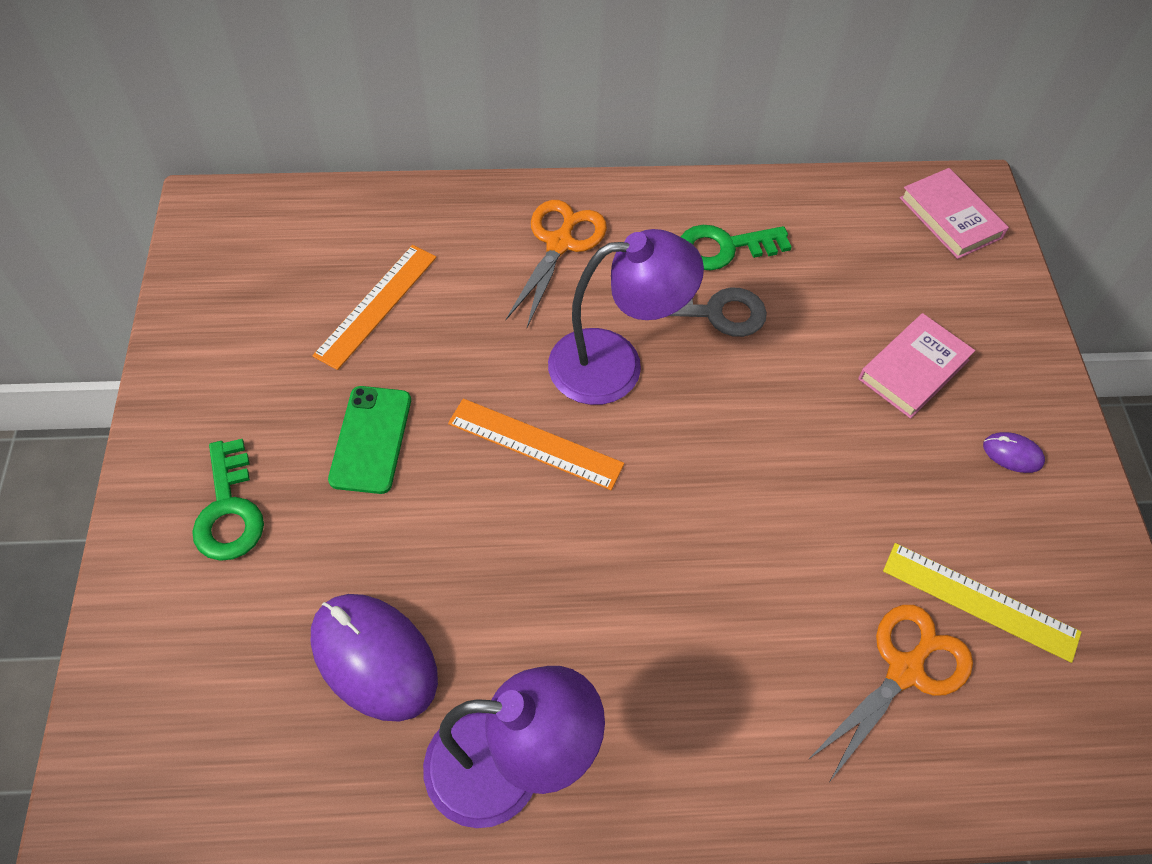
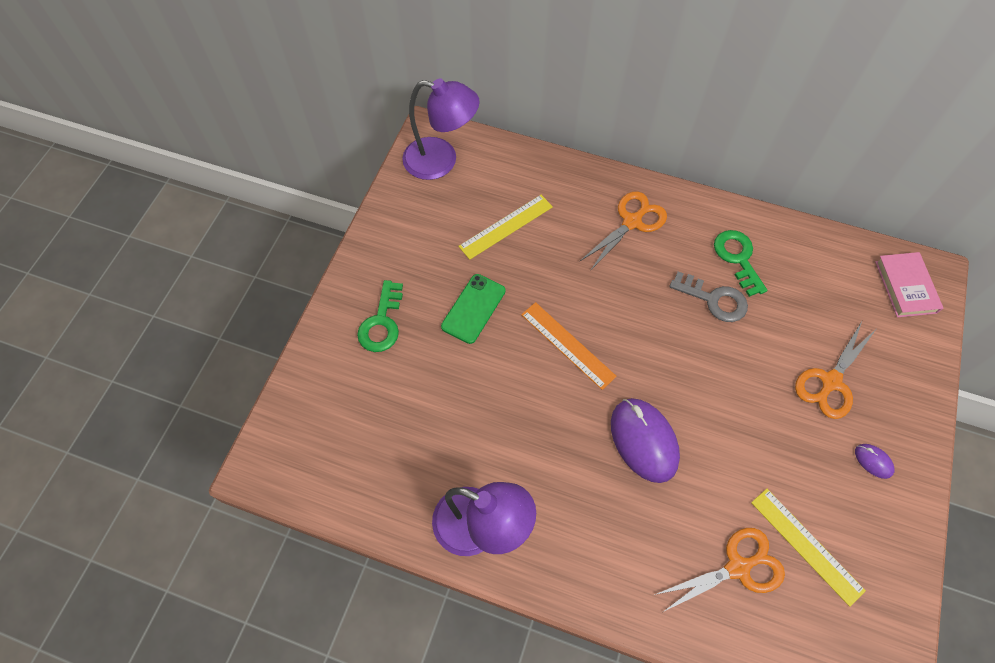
camera: 25 degrees right, 5 degrees up
purple mouse [311,594,438,722] -> purple mouse moved to [611,398,680,483]
orange ruler [312,245,436,370] -> yellow ruler [458,195,553,260]
purple lamp [548,229,704,405] -> purple lamp moved to [402,79,480,180]
green key [681,225,792,270] -> green key turned 60 degrees clockwise [714,230,768,297]
pink book [858,313,975,419] -> orange scissors [795,321,875,419]

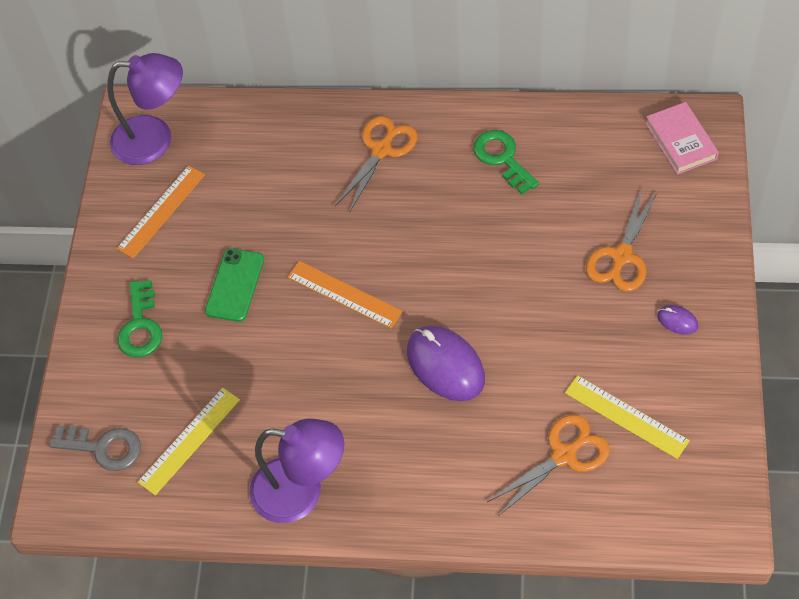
camera: 10 degrees left, 5 degrees down
yellow ruler [458,195,553,260] -> yellow ruler moved to [138,388,240,495]
grey key [669,272,748,322] -> grey key moved to [50,425,141,471]
none -> orange ruler [116,165,205,259]

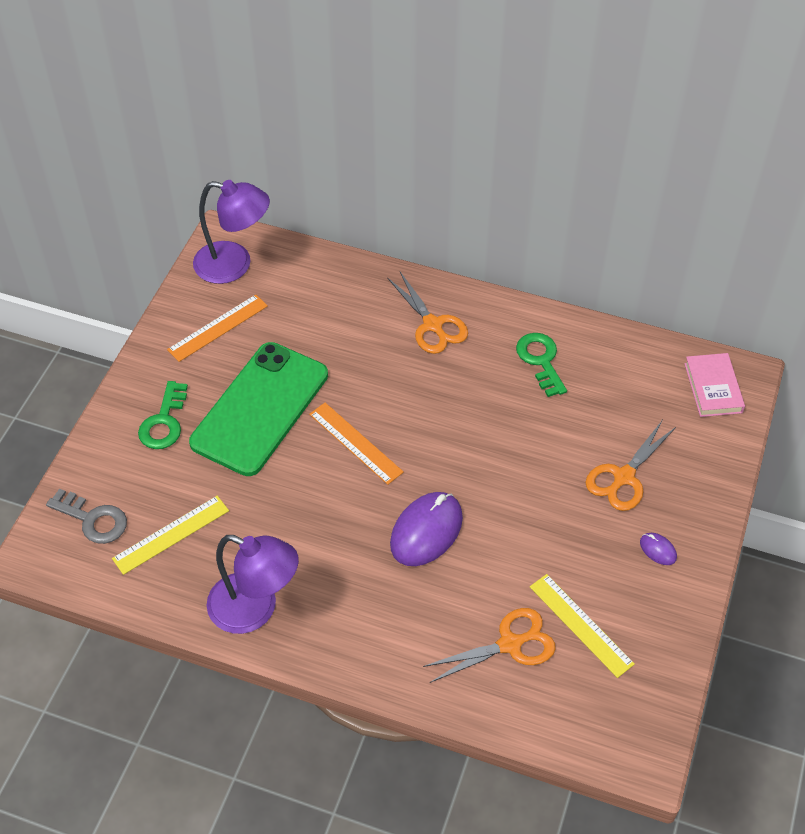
camera: 10 degrees right, 5 degrees down
green phone [205,248,264,322] -> green phone [189,342,328,476], size x2.01
orange scissors [335,116,418,213] -> orange scissors turned 105 degrees clockwise [387,272,468,354]
purple mouse [407,326,485,401] -> purple mouse turned 60 degrees clockwise [390,492,463,566]

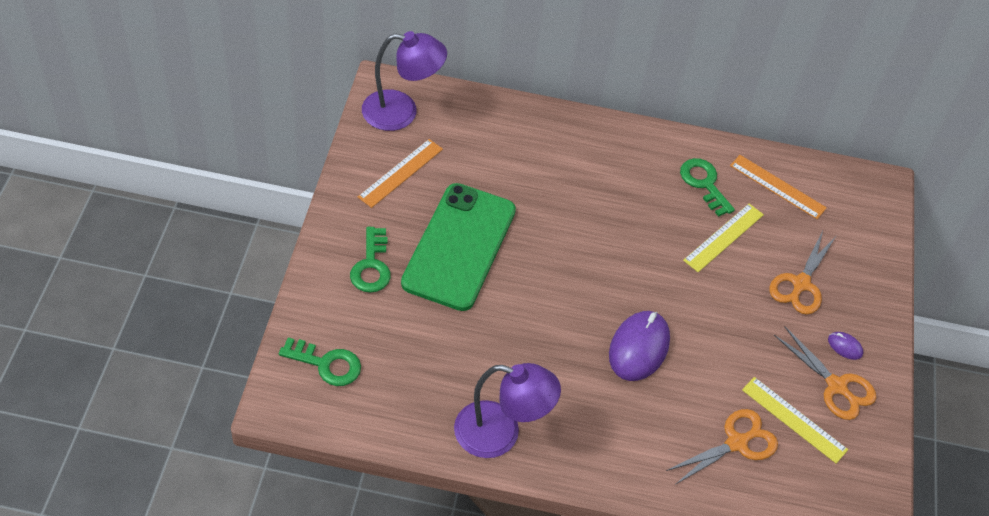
camera: 15 degrees left, 0 degrees up
grey key [46,489,127,544] -> green key [279,338,361,386]
yellow ruler [112,496,229,575] -> yellow ruler moved to [683,204,764,272]
orange ruler [309,403,404,485] -> orange ruler moved to [730,155,827,219]
orange scissors [387,272,468,354] -> orange scissors moved to [774,327,876,420]
pink book [684,353,745,417] -> none

